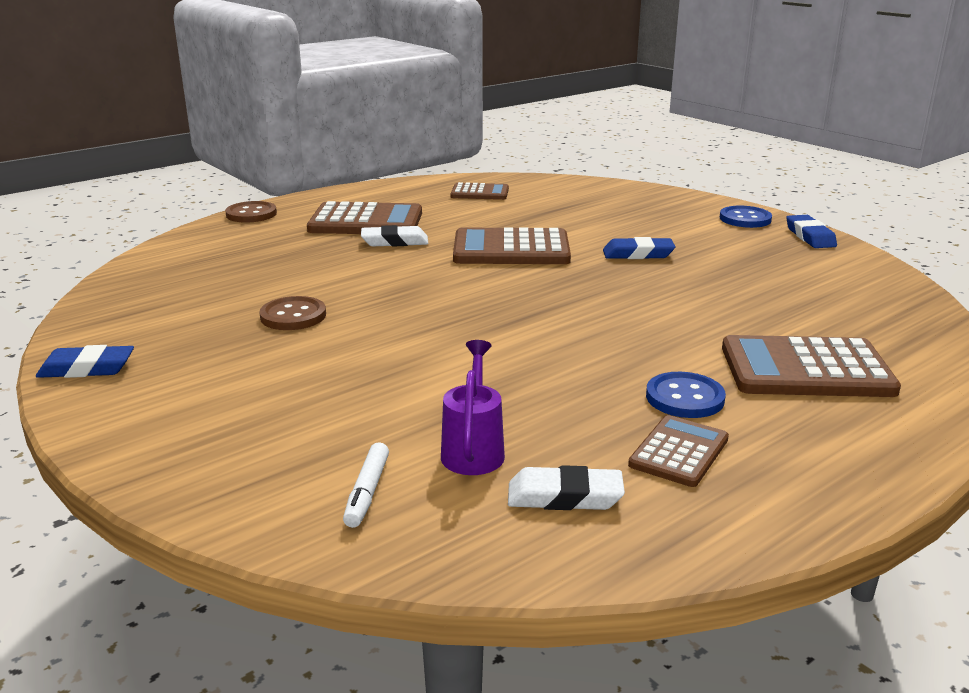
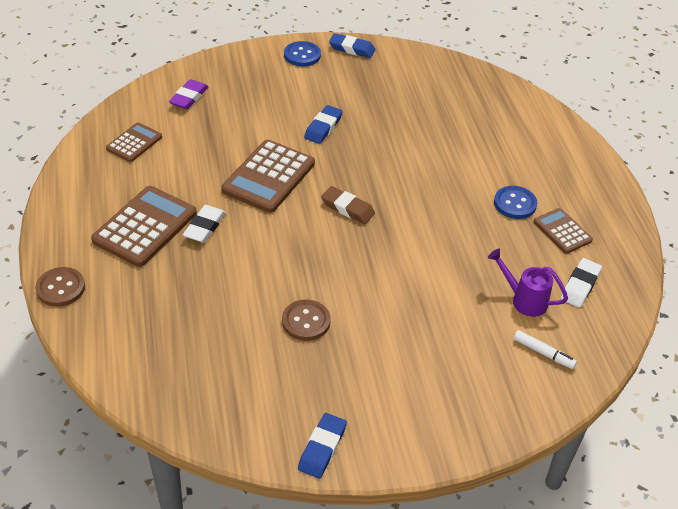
camera: 65 degrees left, 20 degrees up
brown calculator [722,335,901,397] -> none
none -> purple eraser [169,79,208,109]
none -> brown eraser [321,186,375,224]

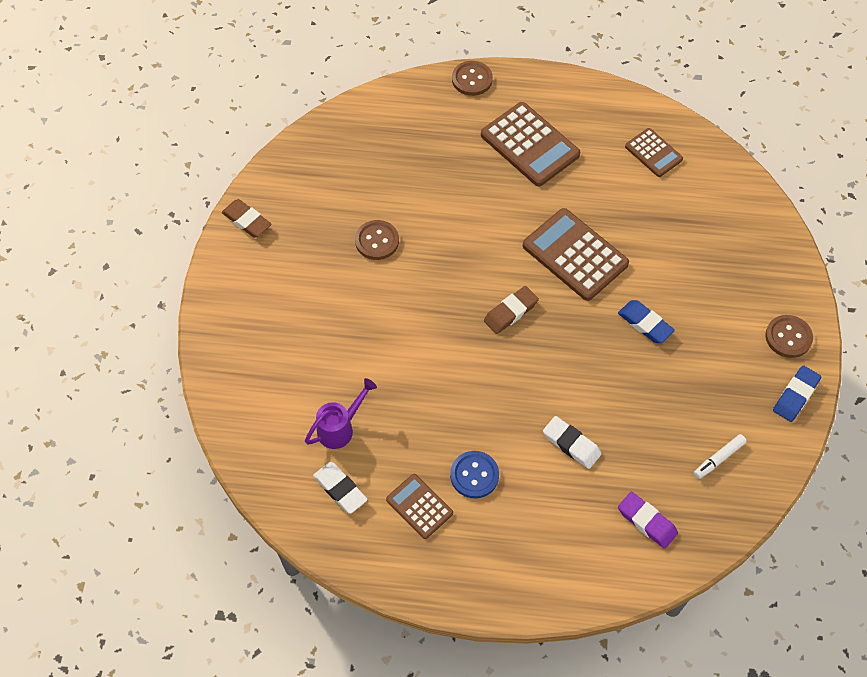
camera: 110 degrees right, 15 degrees up
purple eraser [169,79,208,109] -> purple eraser moved to [618,492,678,549]
white eraser [183,205,226,243] -> white eraser moved to [543,416,602,469]
blue button [284,41,321,66] -> brown button [765,315,813,358]
blue eraser [298,413,347,478] -> brown eraser [222,199,272,238]
white marker [514,330,577,369] -> white marker moved to [694,434,747,479]
brown calculator [534,208,593,254] -> brown calculator turned 120 degrees counterclockwise [386,474,453,539]

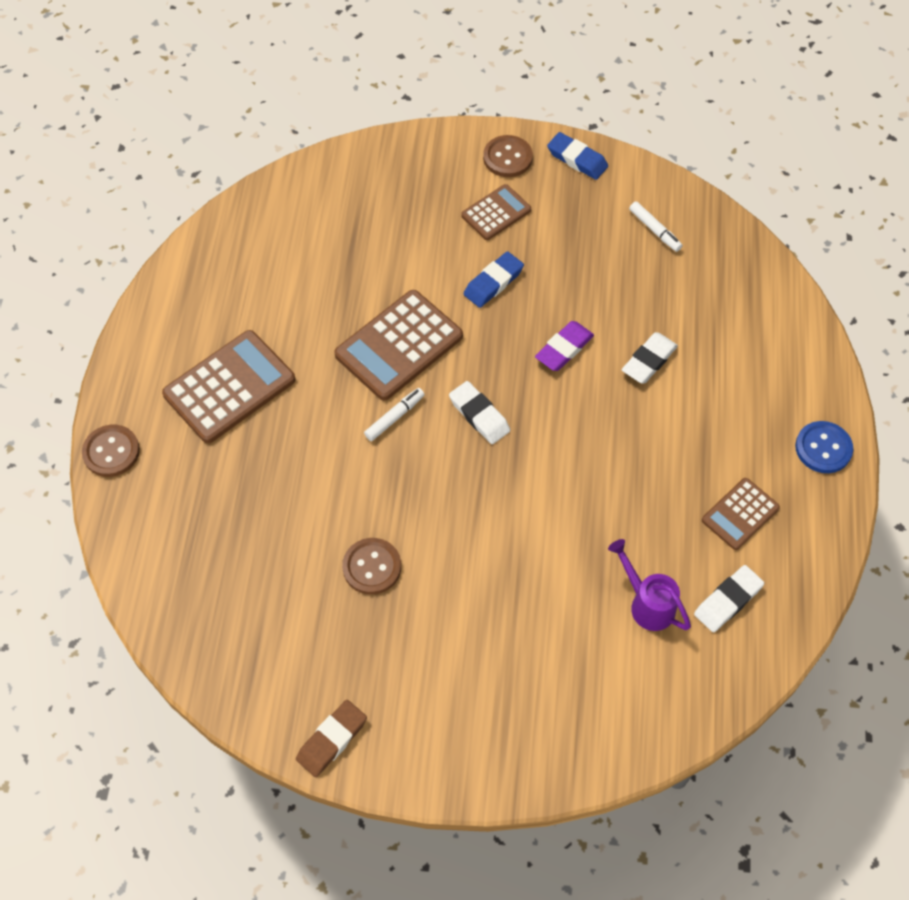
camera: 90 degrees left, 0 degrees up
blue button [450,451,499,498] -> blue button moved to [795,421,853,473]
brown eraser [484,286,539,334] -> white eraser [449,381,511,444]
purple eraser [618,492,678,549] -> purple eraser moved to [535,321,594,371]
brown calculator [625,128,683,177] -> brown calculator moved to [461,184,531,240]
none -> white marker [364,388,425,441]

